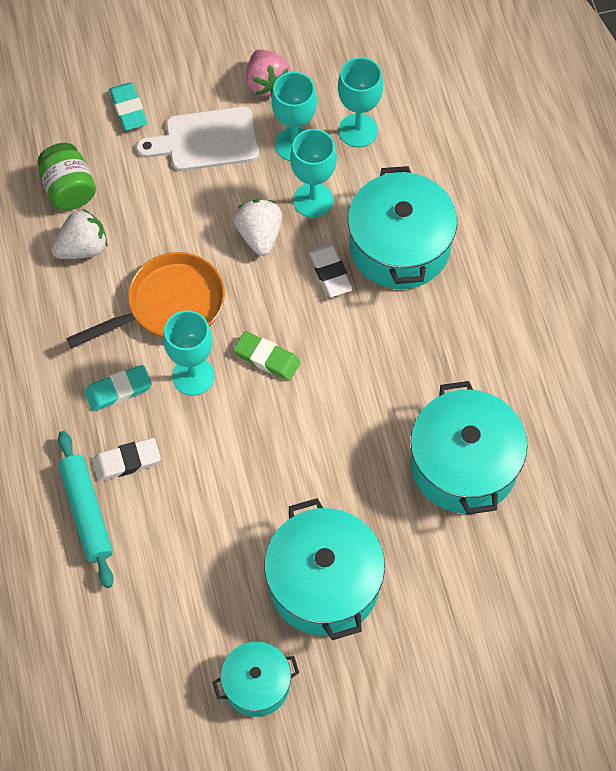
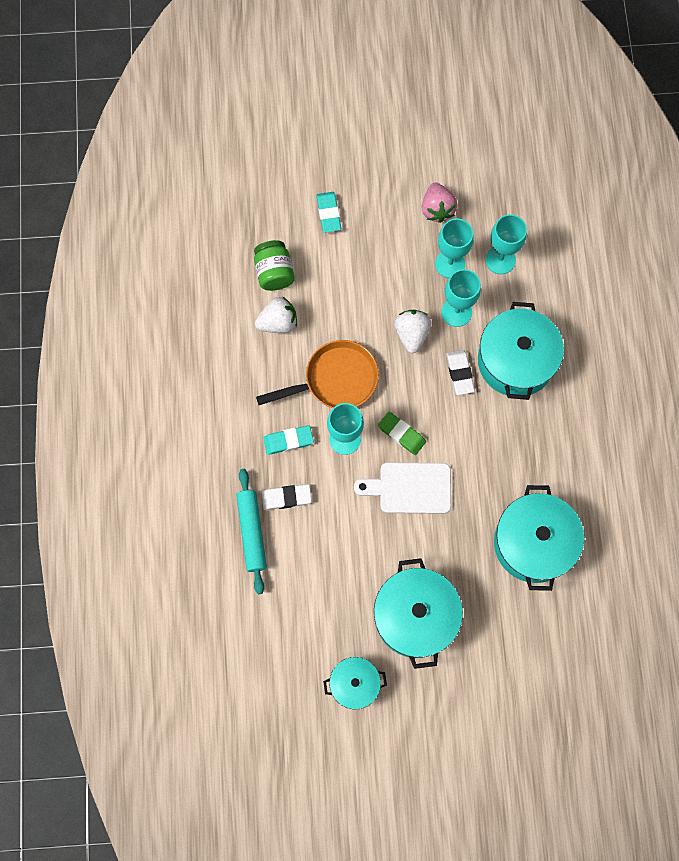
camera: 10 degrees right, 10 degrees up
white cutting board [136,106,259,171] -> white cutting board moved to [354,462,451,514]

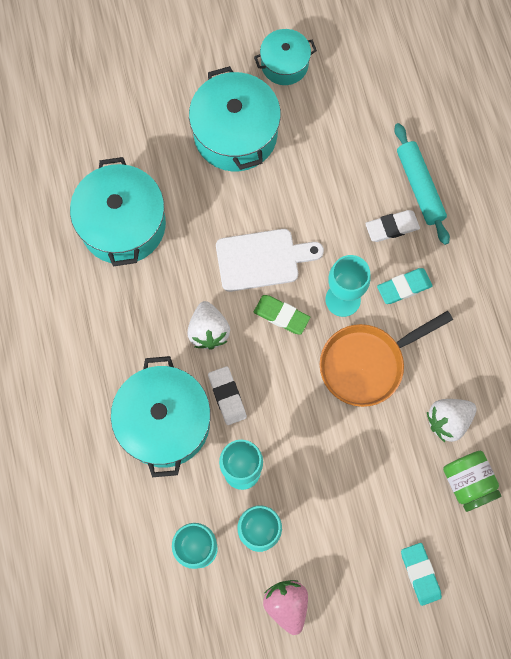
camera: 170 degrees right, 0 degrees up
white strawberry [394,310,431,353] -> white strawberry moved to [187,301,230,350]

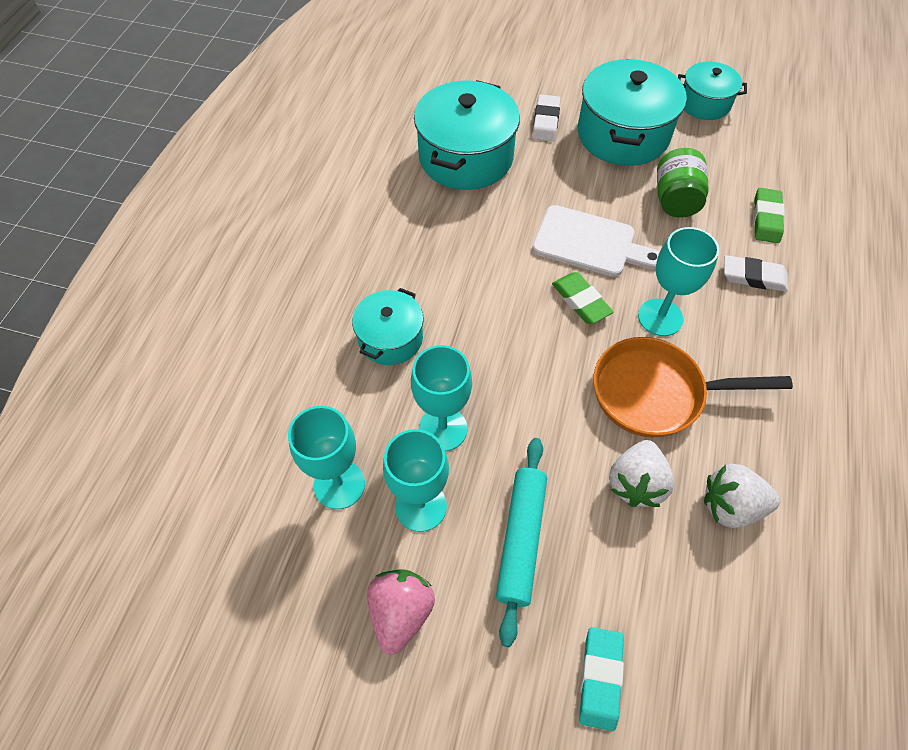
camera: 30 degrees right, 15 degrees down
turquoise pot [111,356,211,477] -> turquoise pot [352,288,424,365], size x0.58
white strawberry [187,301,230,350] -> white strawberry moved to [609,440,674,507]
white eraser [208,366,247,425] -> white eraser moved to [532,95,560,142]
turquoise eraser [377,268,432,304] -> none
turquoise rolling pin [394,123,450,245] -> turquoise rolling pin moved to [496,438,547,647]
green jar [443,451,501,512] -> green jar moved to [657,148,709,218]
none -> green eraser [753,188,785,243]

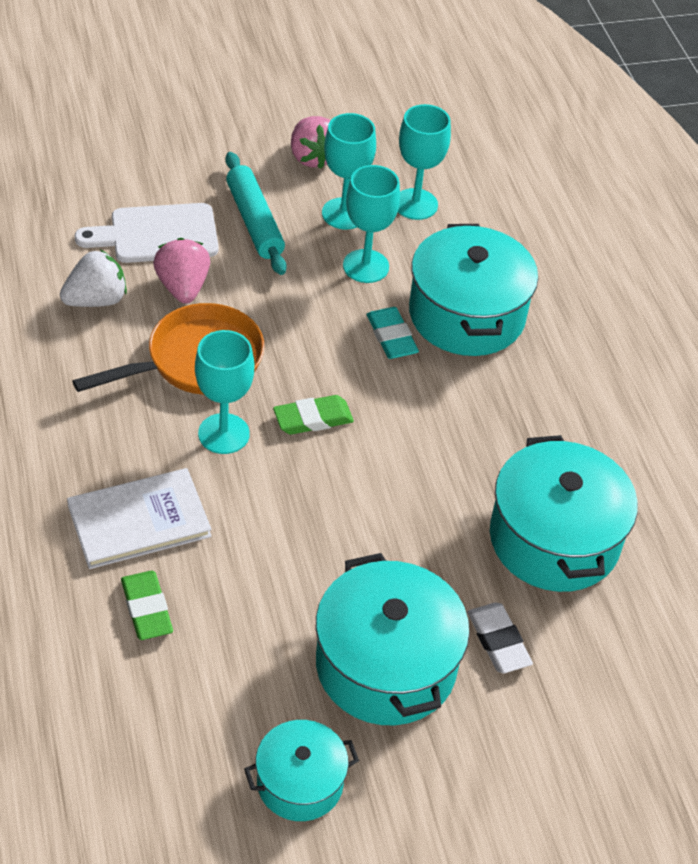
camera: 145 degrees right, 10 degrees down
turquoise pot [352,288,424,365] -> turquoise pot [409,224,538,356], size x1.73
white cutting board [532,205,660,277] -> white cutting board moved to [75,203,218,263]
green eraser [552,272,614,324] -> green eraser turned 45 degrees counterclockwise [273,395,354,435]
turquoise eraser [579,627,624,731] -> turquoise eraser moved to [367,307,419,359]
white strawberry [609,440,674,507] -> pink strawberry [153,238,210,304]
green jar [657,148,709,218] -> none
white eraser [724,255,788,292] -> white book [67,468,212,569]

